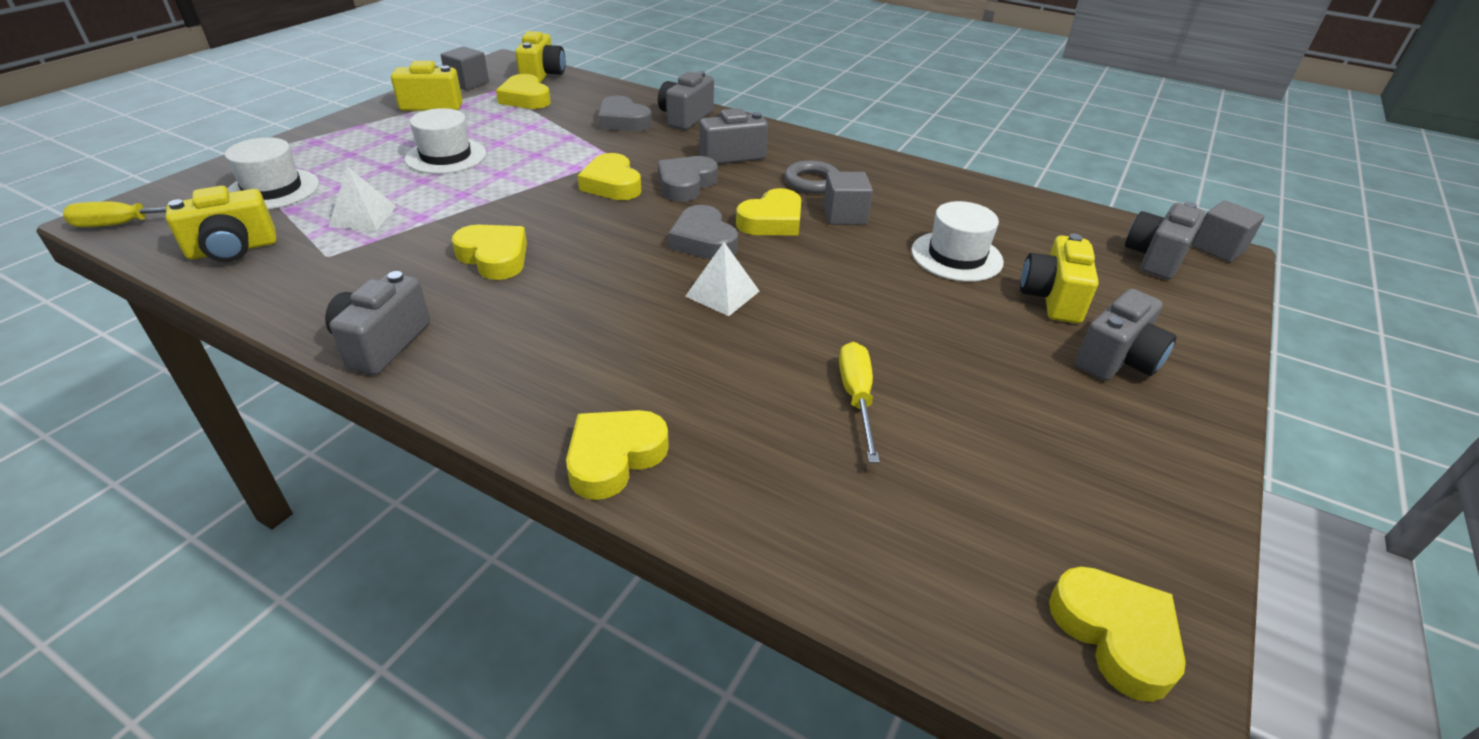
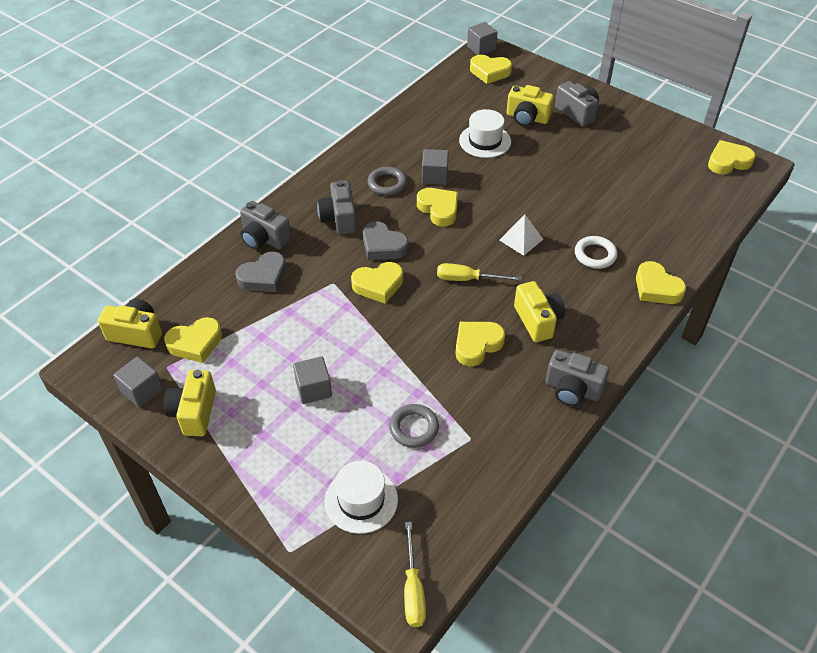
camera: 80 degrees left, 10 degrees up
yellow camera [166,186,276,262] -> yellow camera moved to [514,281,565,342]
white pyramid [328,167,396,230] -> grey ring [389,404,439,448]
white hat [405,108,486,174] -> grey cube [293,356,332,404]
grey heart [668,205,738,260] -> none
yellow screwdriver [839,342,880,463] -> yellow screwdriver moved to [437,263,521,281]
grey camera [1125,202,1205,280] -> yellow heart [470,55,512,84]
none -> white ring [575,236,617,269]

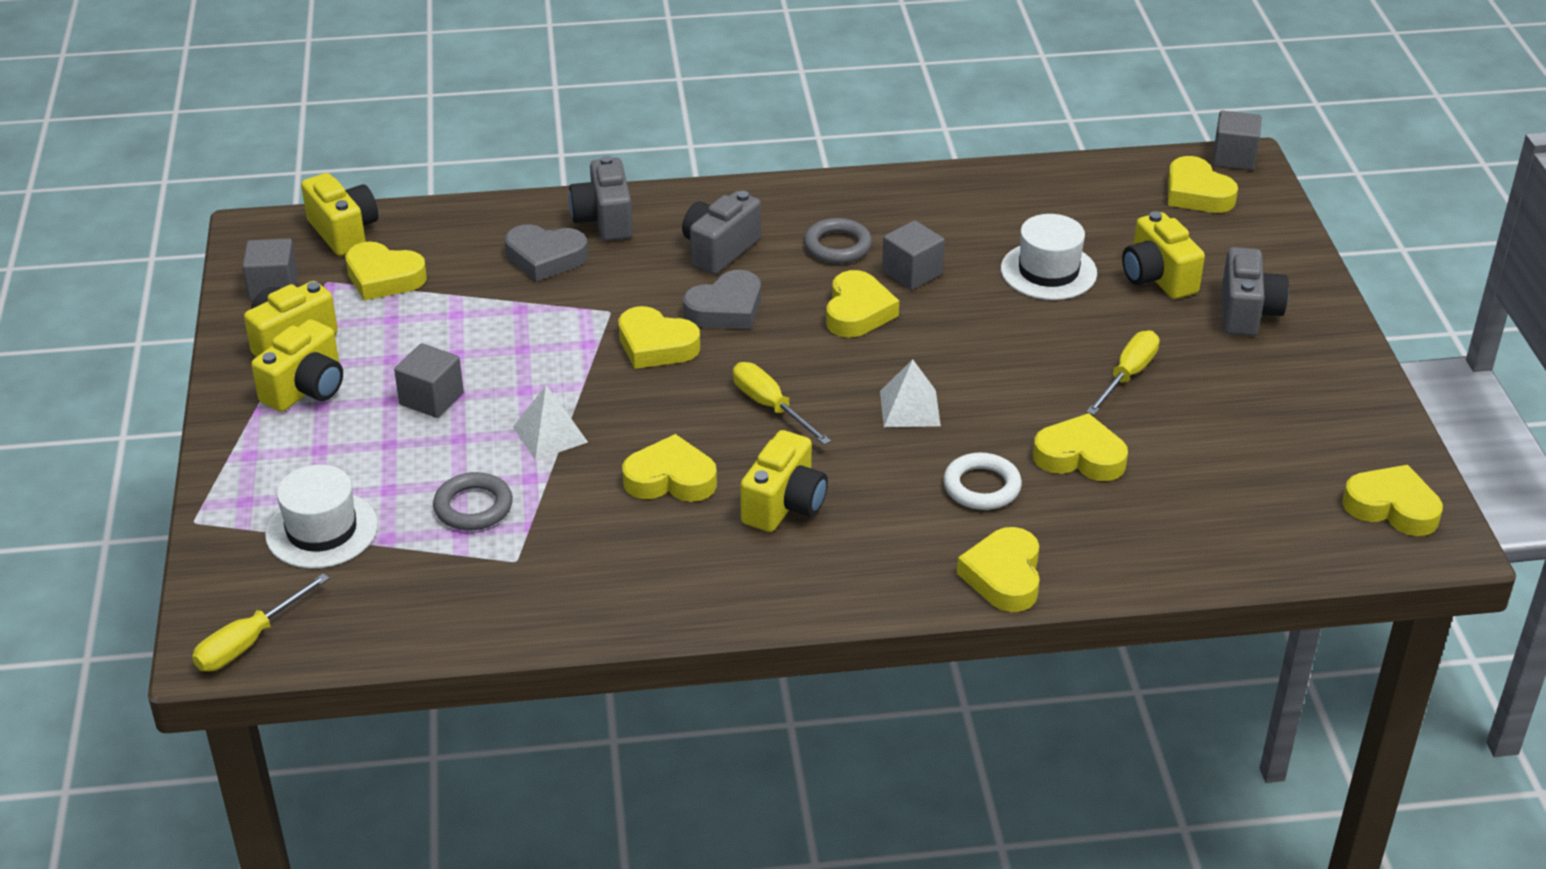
camera: 45 degrees right, 10 degrees down
grey heart [363,221,408,260] -> grey heart turned 120 degrees counterclockwise [683,270,761,329]
grey camera [546,350,609,406] -> none
none -> yellow camera [251,319,343,412]
none -> white pyramid [513,386,588,460]
none -> yellow heart [1033,413,1128,481]
none -> yellow screwdriver [1086,330,1160,415]

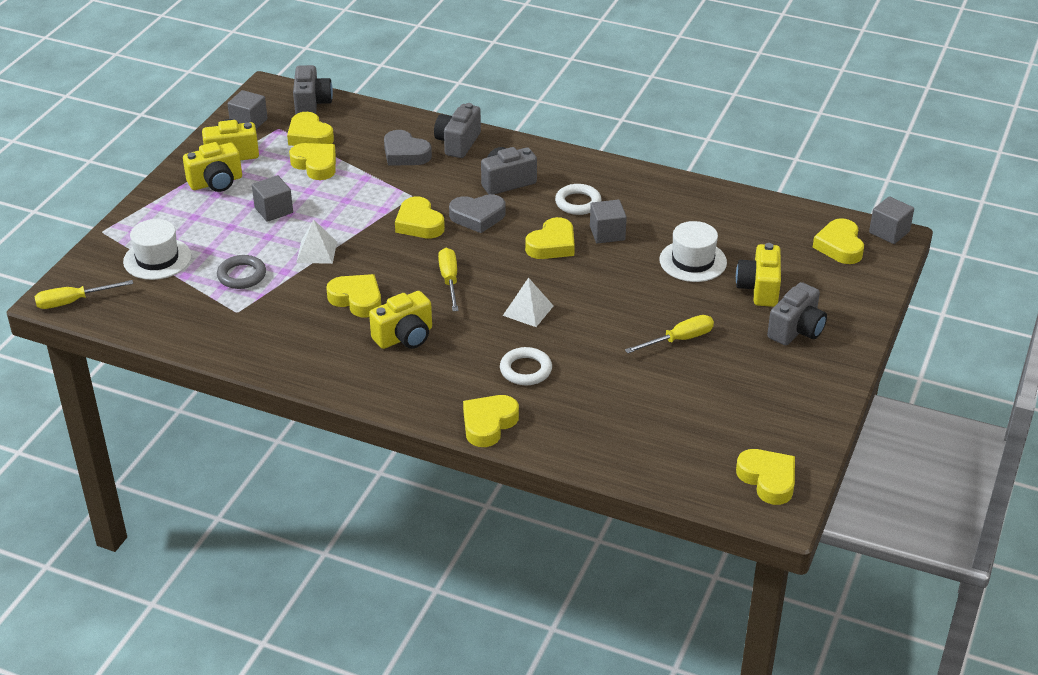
camera: 30 degrees right, 0 degrees up
yellow camera [301,173,378,256] -> grey camera [293,65,333,114]
grey ring [804,218,872,264] -> white ring [555,184,601,215]
yellow heart [1033,413,1128,481] -> yellow heart moved to [289,143,336,180]

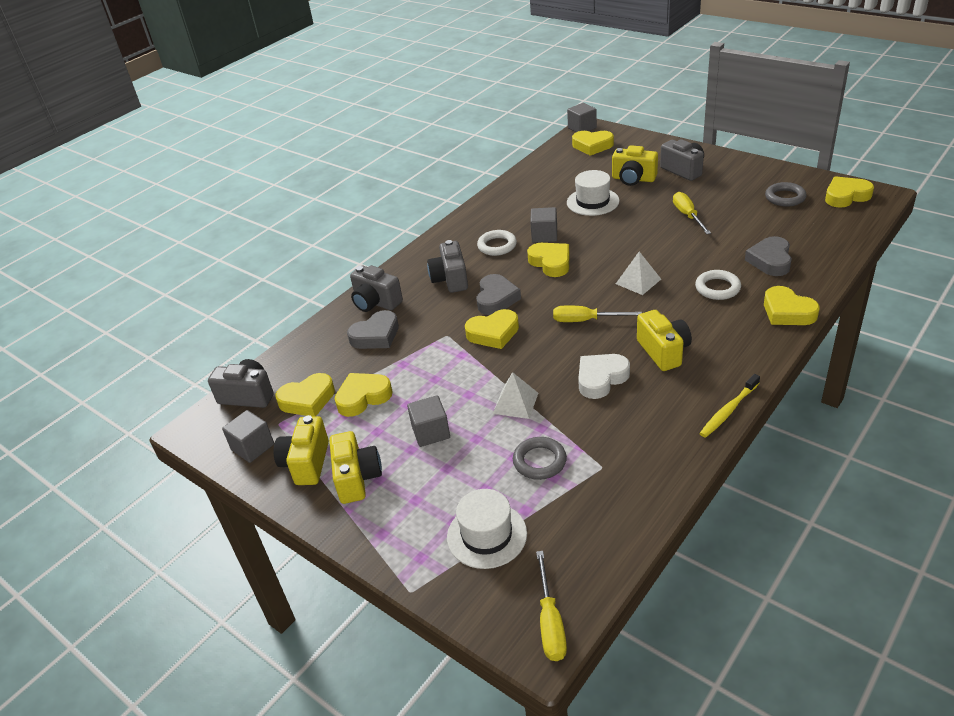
camera: 70 degrees left, 0 degrees up
yellow heart [326,274,381,317] -> white heart [578,354,630,399]
none -> yellow toothbrush [699,374,760,438]
none -> grey heart [745,236,792,276]
none -> grey ring [765,182,807,207]

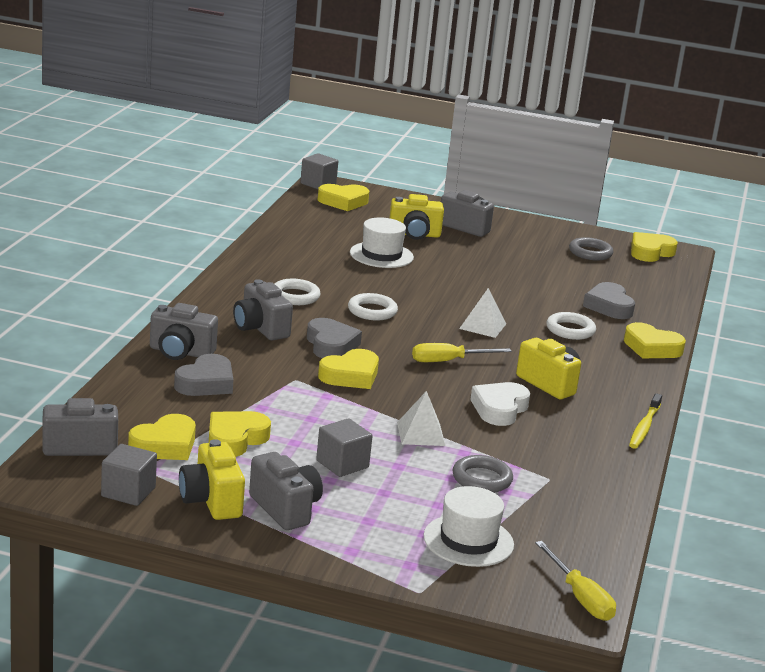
camera: 30 degrees left, 15 degrees down
yellow camera [329,431,382,504] -> grey camera [249,452,323,530]
yellow heart [527,243,569,277] -> white ring [348,293,398,321]
grey cube [530,207,557,243] -> none
yellow screwdriver [673,192,711,234] -> none

